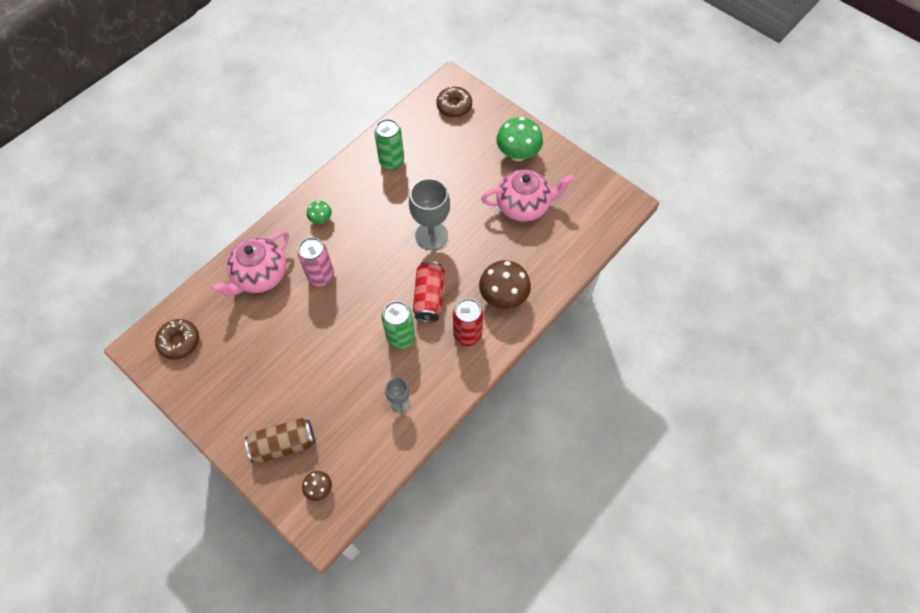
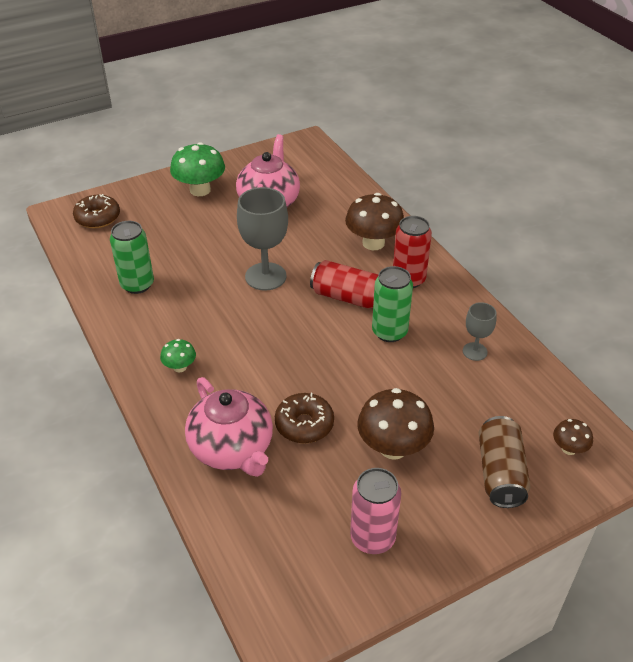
camera: 70 degrees left, 20 degrees down
brown donut [155,319,199,360] -> brown donut moved to [275,393,334,443]
pink can [297,237,334,286] -> pink can moved to [350,468,401,554]
none -> brown mushroom [357,388,434,460]

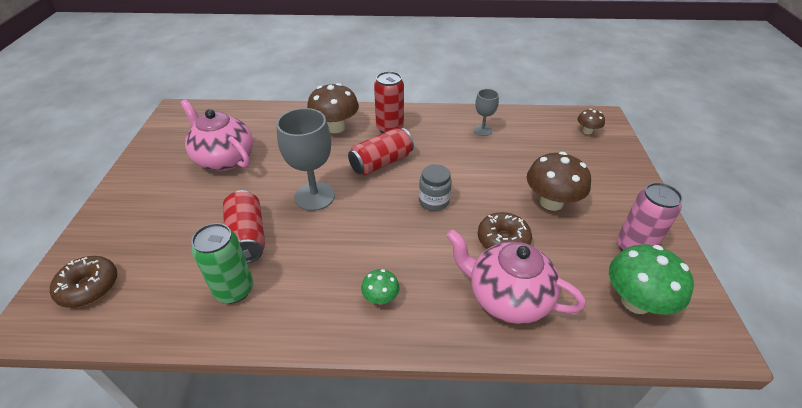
camera: 60 degrees left, 0 degrees up
green mushroom [170,142,225,196] -> green mushroom moved to [609,244,694,315]
pink teapot [185,377,273,477] -> pink teapot turned 150 degrees counterclockwise [446,229,586,324]
green can [372,266,413,342] -> none
brown can [479,416,530,508] -> none
none -> red can [223,190,265,263]
none -> grey jar [419,164,452,211]

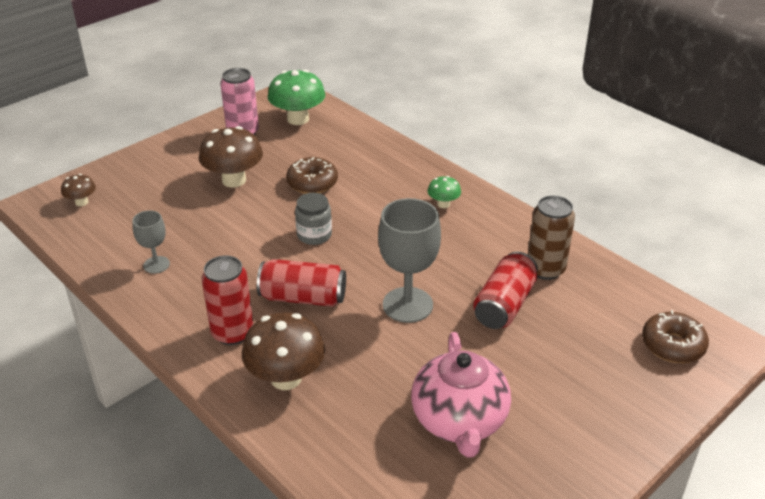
camera: 135 degrees left, 5 degrees down
green can [191,223,253,303] -> brown can [528,195,575,280]
pink teapot [446,229,586,324] -> none

